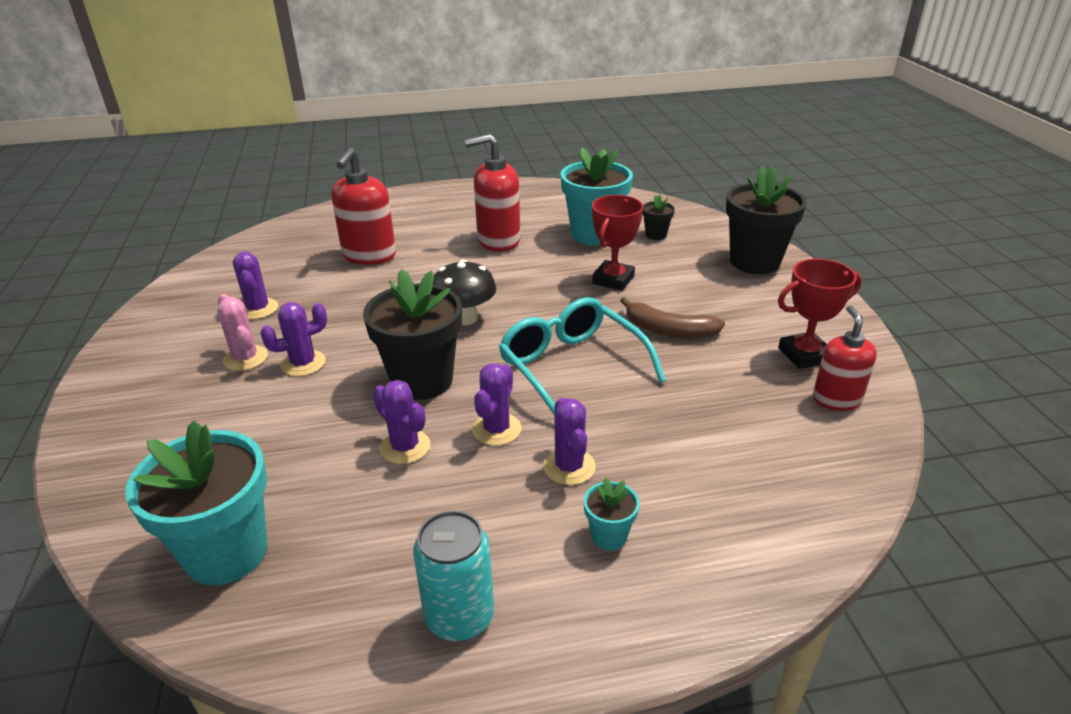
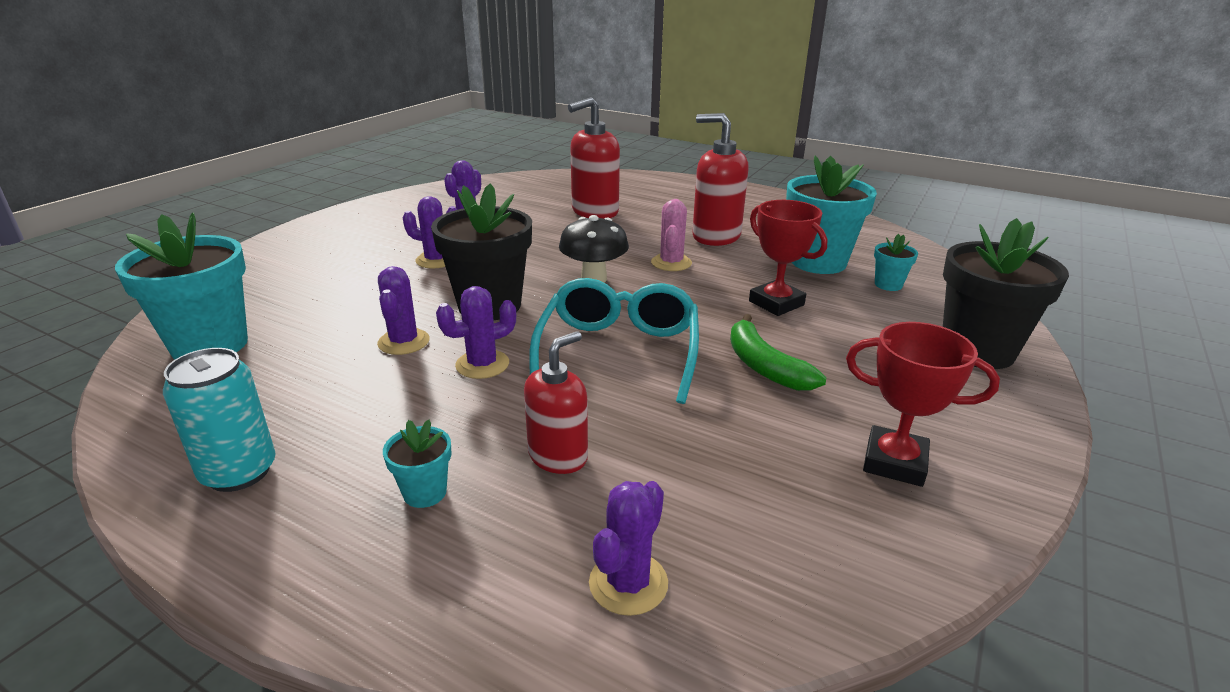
camera: 40 degrees right, 5 degrees down
pink cactus [217,294,268,371] -> pink cactus moved to [651,199,692,271]
purple cactus [543,398,596,485] -> purple cactus moved to [589,481,668,616]
red trophy [592,195,643,291] -> red trophy turned 75 degrees clockwise [749,200,827,316]
brown banana [620,297,725,339] -> green banana [730,314,826,391]
black flower pot [643,195,675,240] -> turquoise flower pot [874,234,918,291]
red soap dispenser [813,305,877,411] -> red soap dispenser moved to [524,331,588,474]

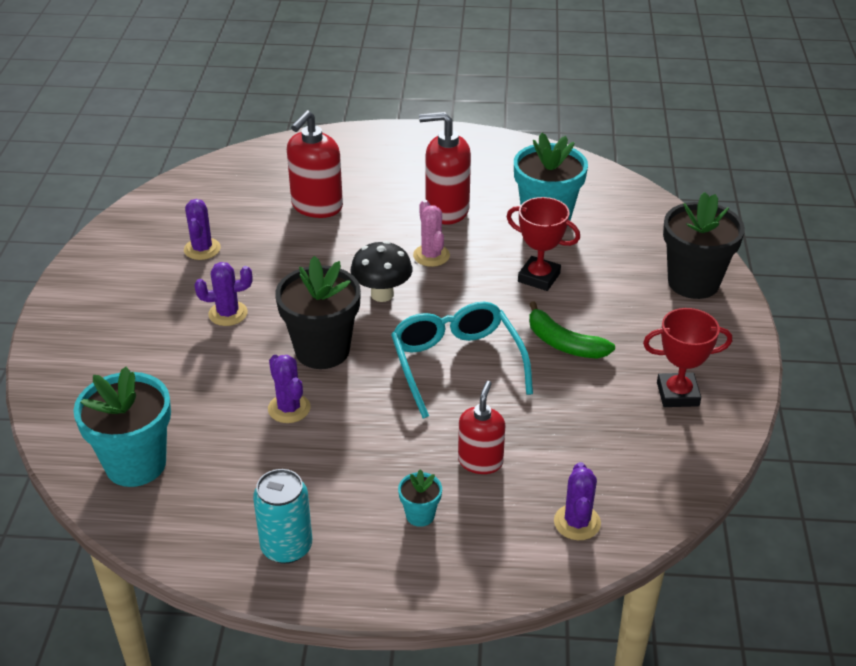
camera: 25 degrees left, 10 degrees up
purple cactus [436,286,516,379] -> none
turquoise flower pot [874,234,918,291] -> none

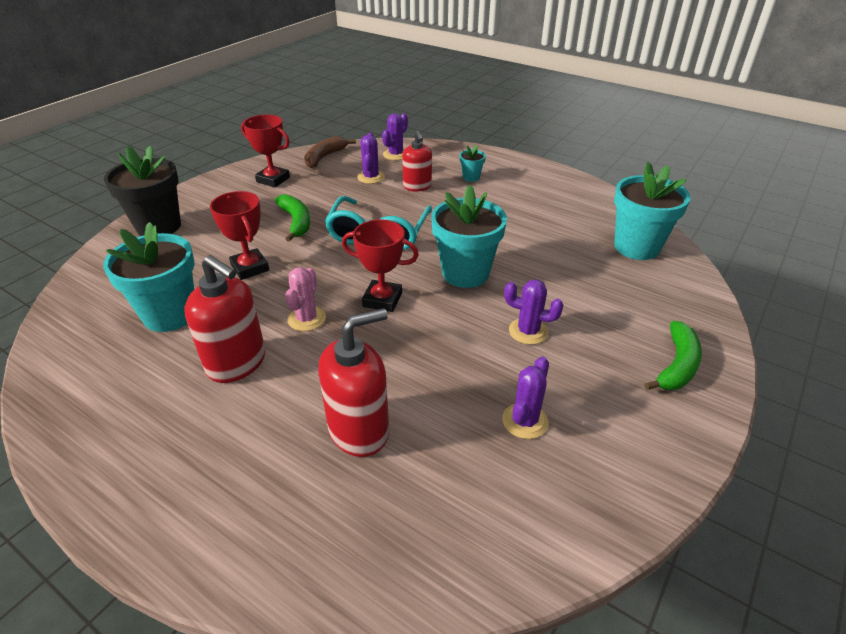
camera: 150 degrees left, 0 degrees up
turquoise can [253,469,312,564] -> none
purple cactus [268,355,311,423] -> purple cactus moved to [357,133,385,184]
black flower pot [275,256,361,369] -> turquoise flower pot [431,185,507,288]
black mushroom [350,241,413,302] -> red trophy [342,219,419,312]
red soap dispenser [458,381,505,474] -> red soap dispenser turned 60 degrees counterclockwise [402,130,432,191]
none -> brown banana [304,136,356,168]
none -> green banana [644,321,702,390]

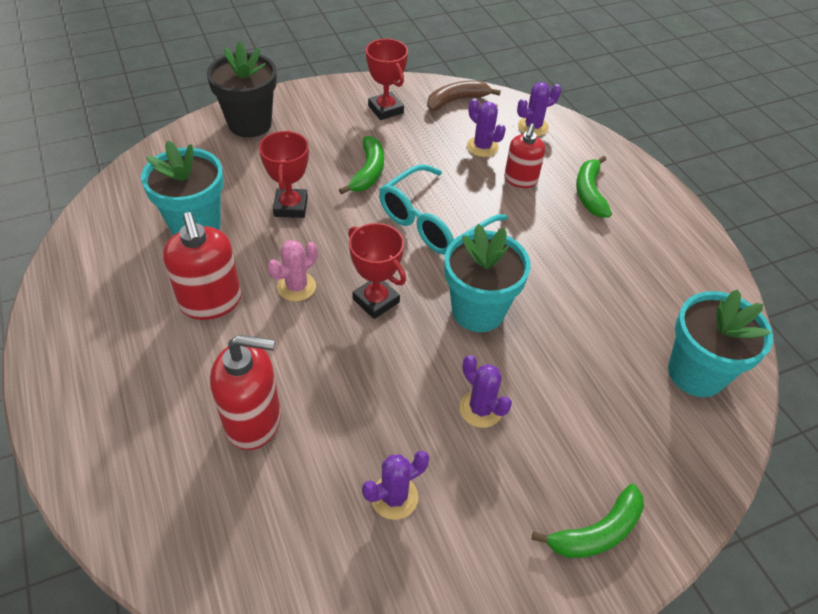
camera: 30 degrees right, 10 degrees up
purple cactus [357,133,385,184] -> purple cactus turned 75 degrees counterclockwise [467,98,506,157]
turquoise flower pot [460,145,486,182] -> green banana [576,156,612,218]

